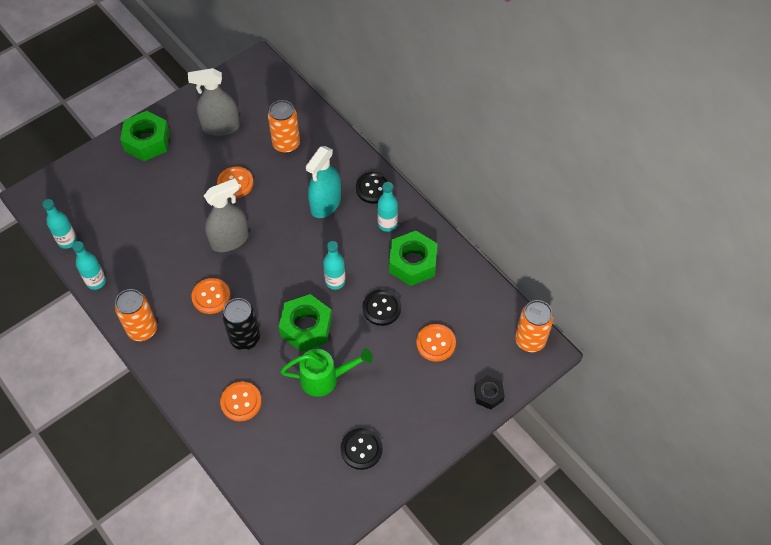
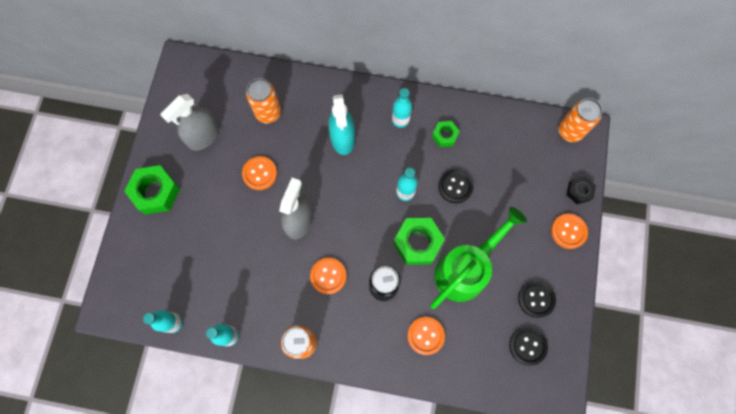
camera: 40 degrees left, 15 degrees up
green watering can [280,348,373,397] -> green watering can [430,207,527,309], size x1.50
black button [356,172,391,204] -> black button moved to [509,327,548,366]
green nut [389,231,438,286] -> green nut [432,121,460,147], size x0.56
orange button [416,324,456,362] -> orange button moved to [551,214,588,249]

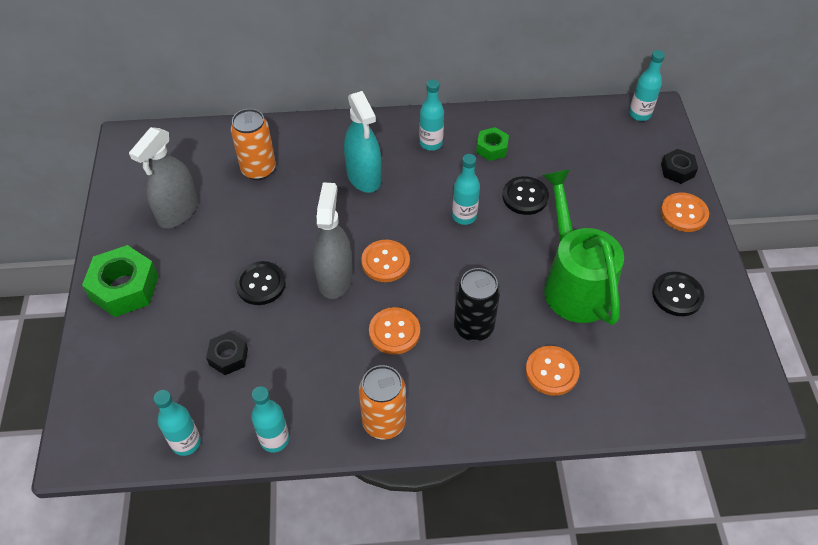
camera: 15 degrees left, 20 degrees down
orange button [242,156,277,190] -> orange button moved to [361,240,410,282]
green nut [393,218,445,265] -> none
green watering can [430,207,527,309] -> green watering can turned 45 degrees counterclockwise [542,169,624,325]
black button [509,327,548,366] -> black button moved to [235,261,286,305]
orange can [559,98,603,142] -> turquoise bottle [629,50,665,121]
none -> black nut [206,332,248,375]

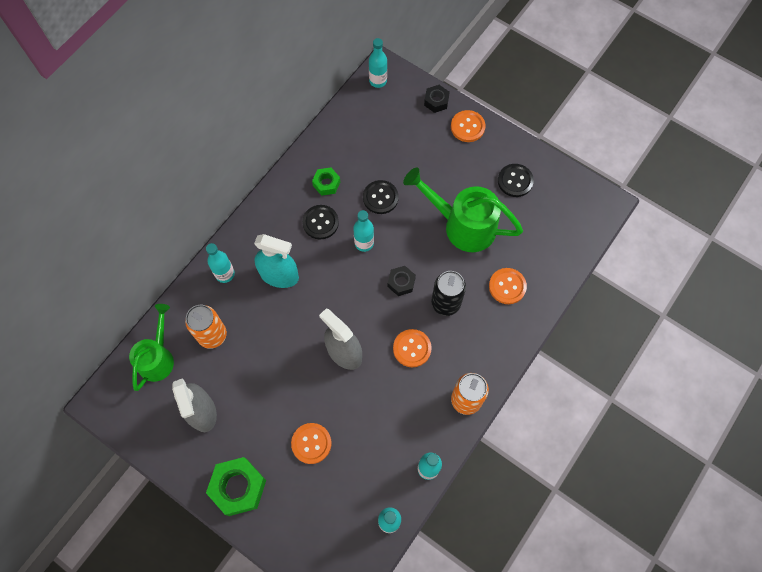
camera: 50 degrees left, 15 degrees up
black nut [206,332,248,375] -> black nut moved to [388,266,416,296]
black button [235,261,286,305] -> black button moved to [302,205,339,239]
orange button [361,240,410,282] -> orange button moved to [291,423,332,464]
turquoise bottle [420,80,444,151] -> turquoise bottle moved to [206,243,235,283]
none -> green watering can [129,304,174,391]

